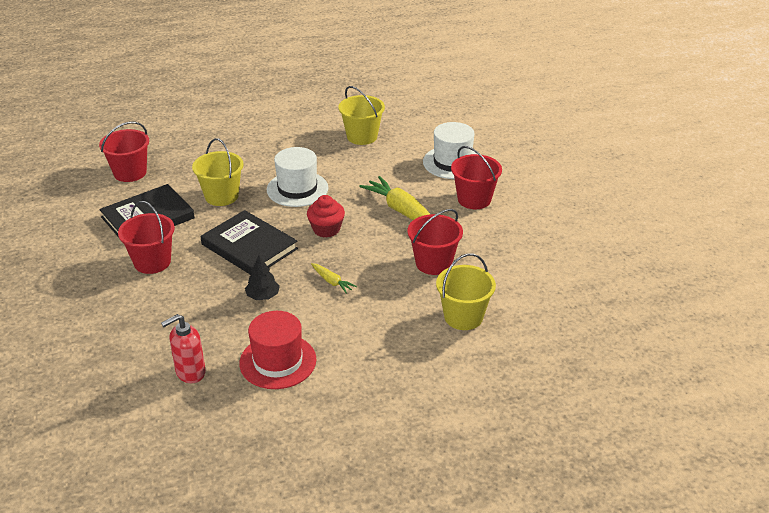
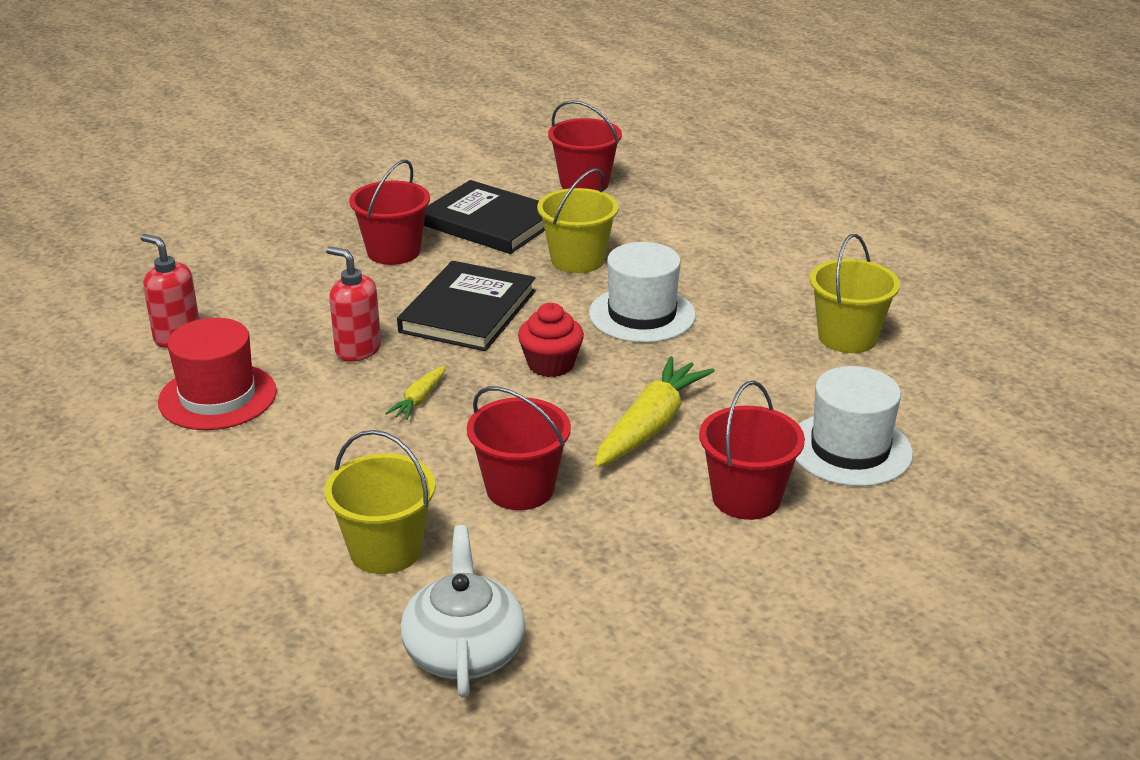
camera: 70 degrees right, 5 degrees down
black tree [245,256,280,300] -> red soap dispenser [326,246,381,362]
none -> white teapot [400,525,525,698]

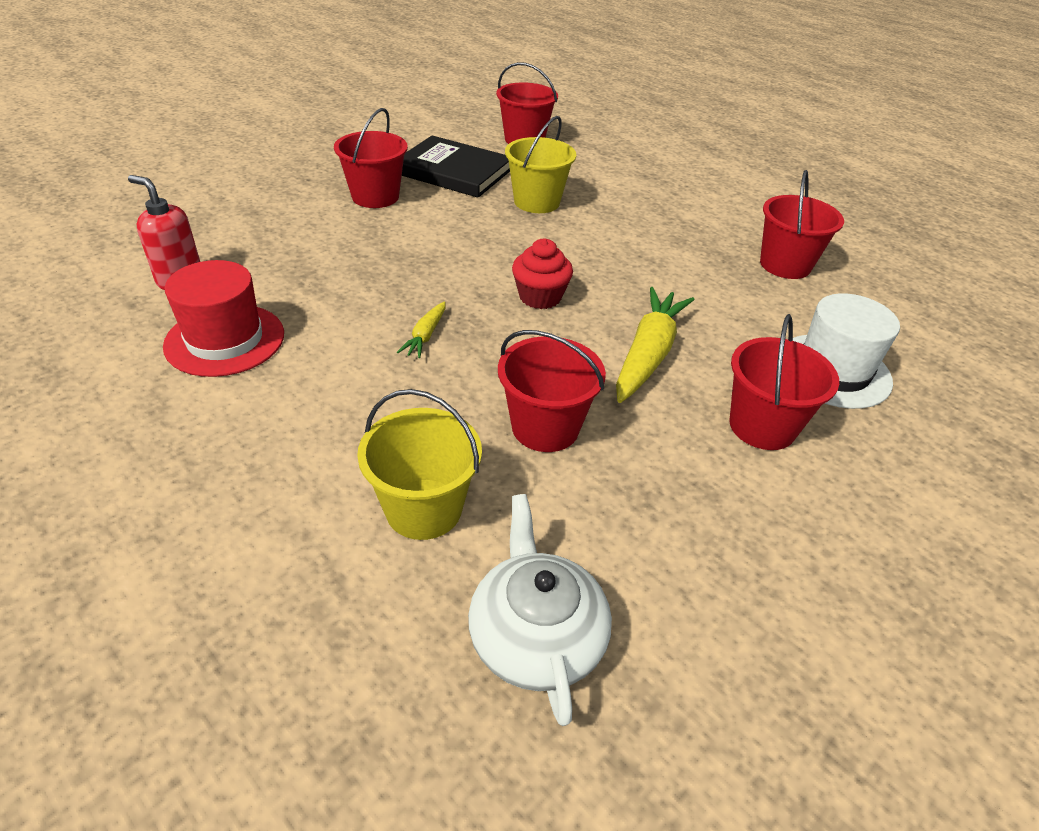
camera: 10 degrees left, 10 degrees up
red soap dispenser [326,246,381,362] -> none
black book [397,261,536,351] -> none
white hat [589,242,696,343] -> none
yellow bucket [810,234,900,353] -> red bucket [760,170,844,279]

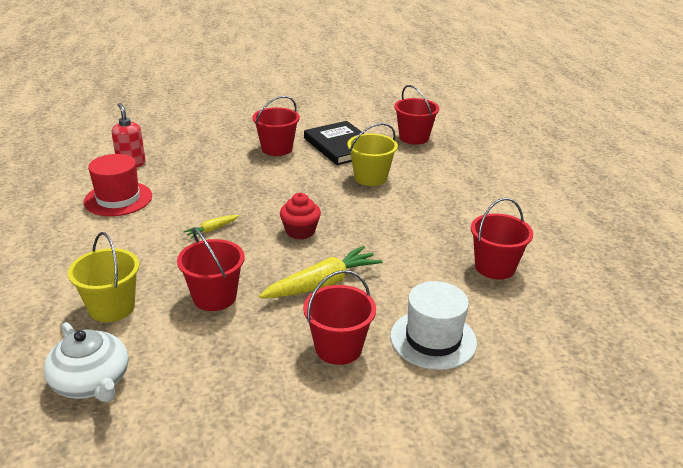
camera: 35 degrees right, 10 degrees down
white teapot [468,494,612,726] -> white teapot turned 120 degrees clockwise [44,322,128,402]

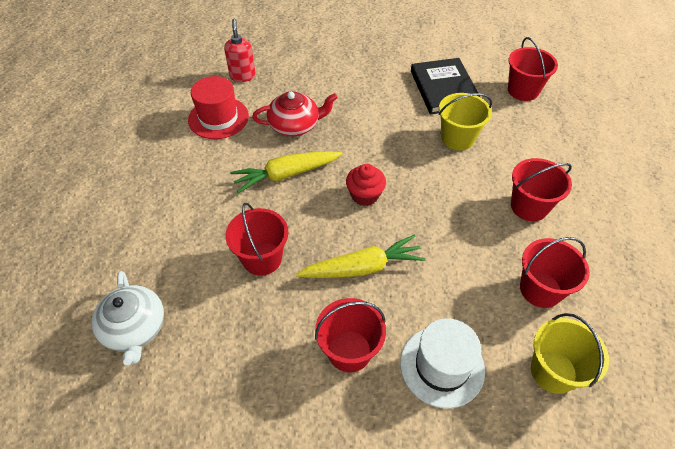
camera: 20 degrees right, 20 degrees up
yellow bucket [68,232,139,322] -> yellow bucket moved to [531,313,609,394]
yellow carrot [183,215,239,239] -> yellow carrot [230,151,342,193], size x2.02
red bucket [252,96,300,156] -> red bucket moved to [511,158,572,221]
none -> red teapot [252,91,338,136]

